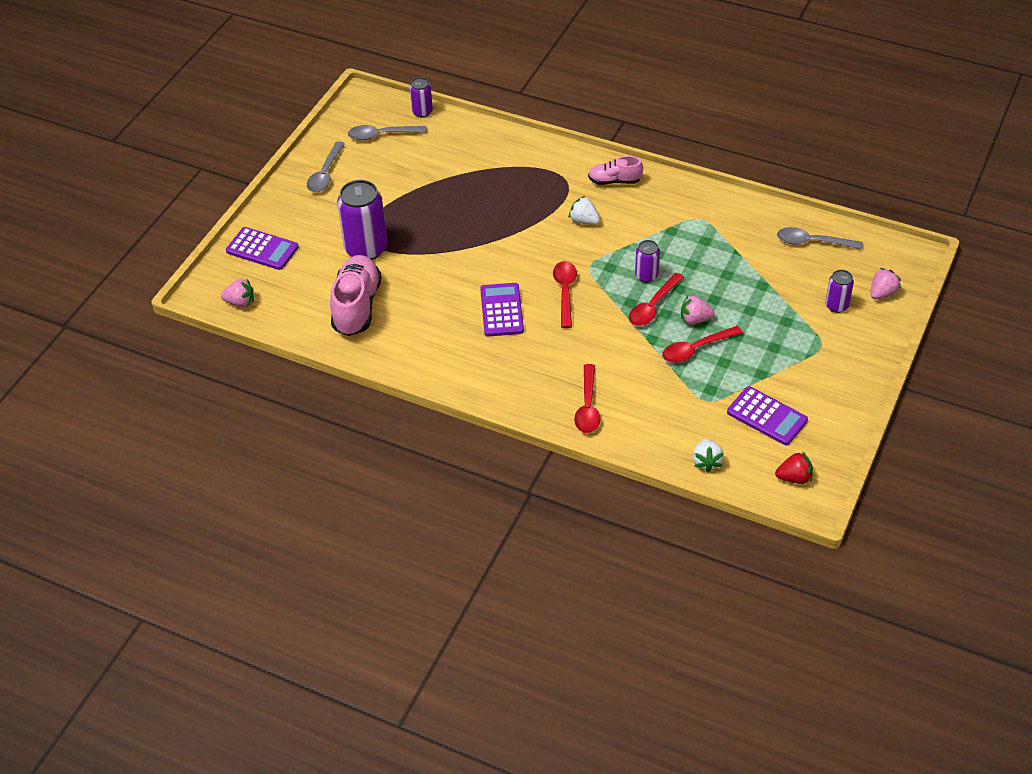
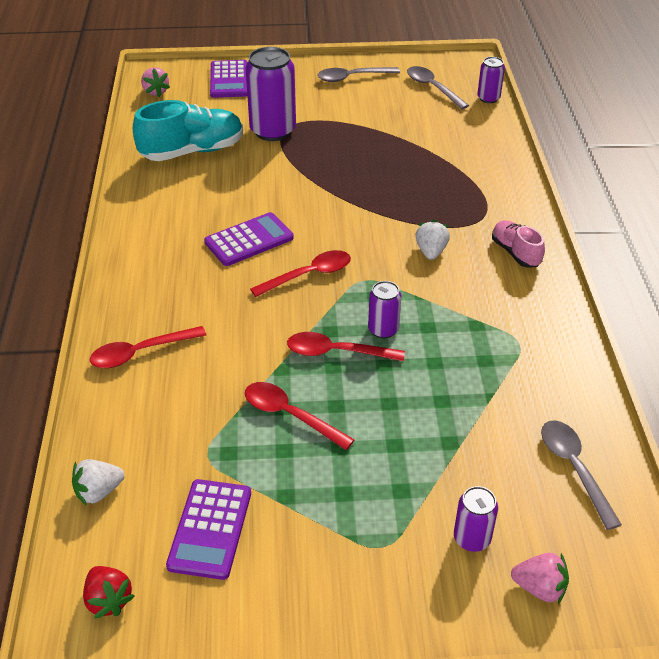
camera: 60 degrees right, 5 degrees down
pink shoe [330,255,382,336] -> turquoise shoe [133,100,243,161]
pink strawberry [681,295,714,325] -> none

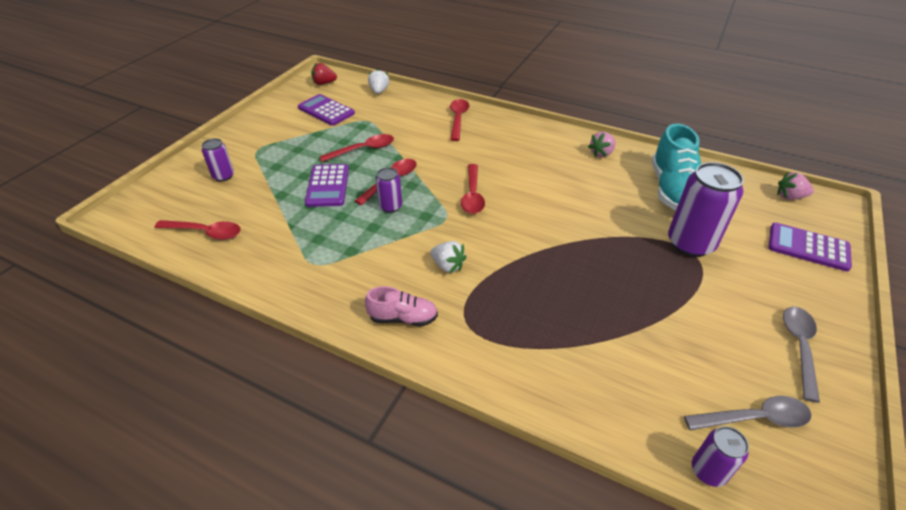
camera: 120 degrees right, 0 degrees up
purple calculator [204,212,294,266] -> purple calculator moved to [305,164,349,207]
pink strawberry [511,553,569,604] -> pink strawberry moved to [588,132,615,157]
grey spoon [541,420,622,530] -> red spoon [154,220,241,240]

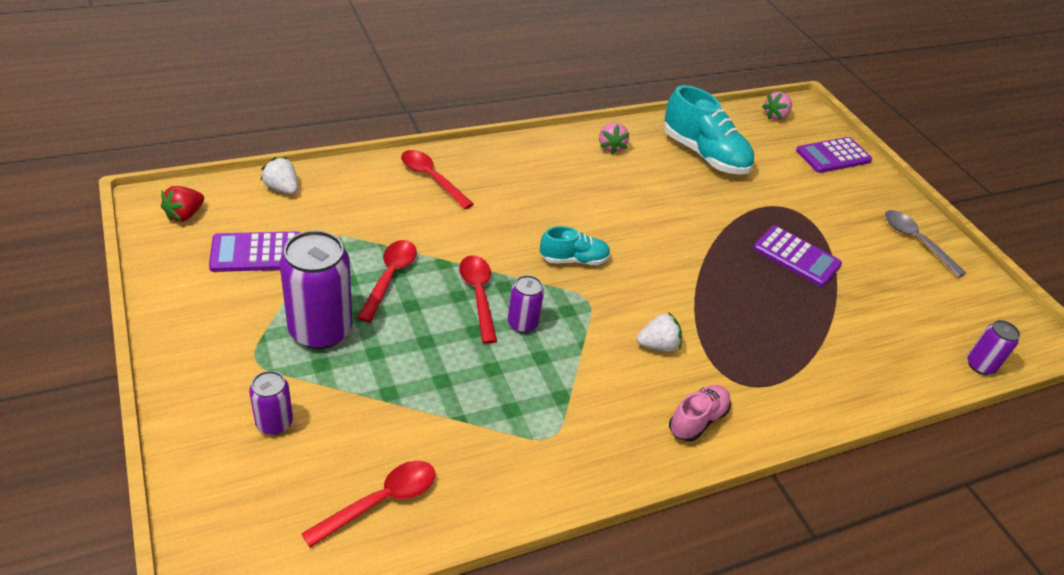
camera: 55 degrees left, 0 degrees up
purple calculator [305,164,349,207] -> purple calculator moved to [753,225,842,287]
red spoon [461,164,485,214] -> turquoise shoe [540,226,611,265]
purple can [668,162,744,257] -> purple can moved to [280,230,353,349]
grey spoon [684,396,812,430] -> none

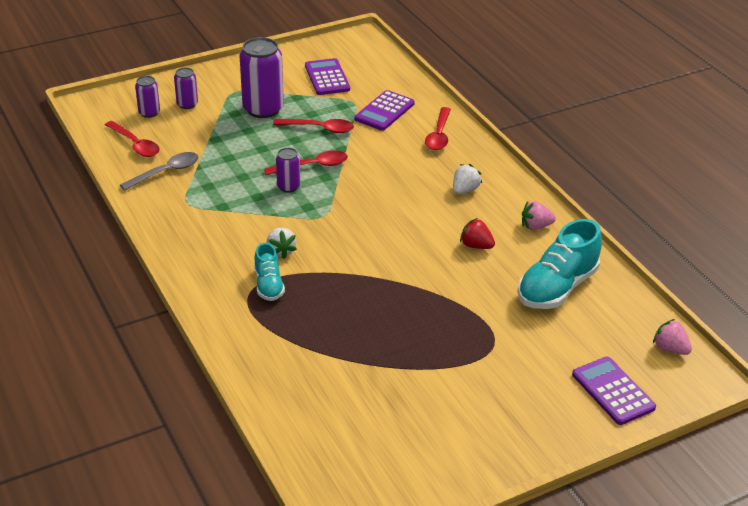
camera: 90 degrees right, 5 degrees down
red strawberry [161,186,204,221] -> red strawberry moved to [460,218,495,249]
white strawberry [260,157,298,194] -> white strawberry moved to [453,164,482,194]
red spoon [401,150,474,209] -> red spoon turned 150 degrees clockwise [425,107,451,150]
turquoise shoe [540,226,611,265] -> turquoise shoe moved to [254,243,285,301]
pink shoe [669,385,731,442] -> none
purple calculator [753,225,842,287] -> purple calculator moved to [354,90,415,131]
grey spoon [885,210,966,277] -> grey spoon moved to [120,152,199,190]
purple can [967,320,1020,375] -> purple can moved to [135,76,160,118]

